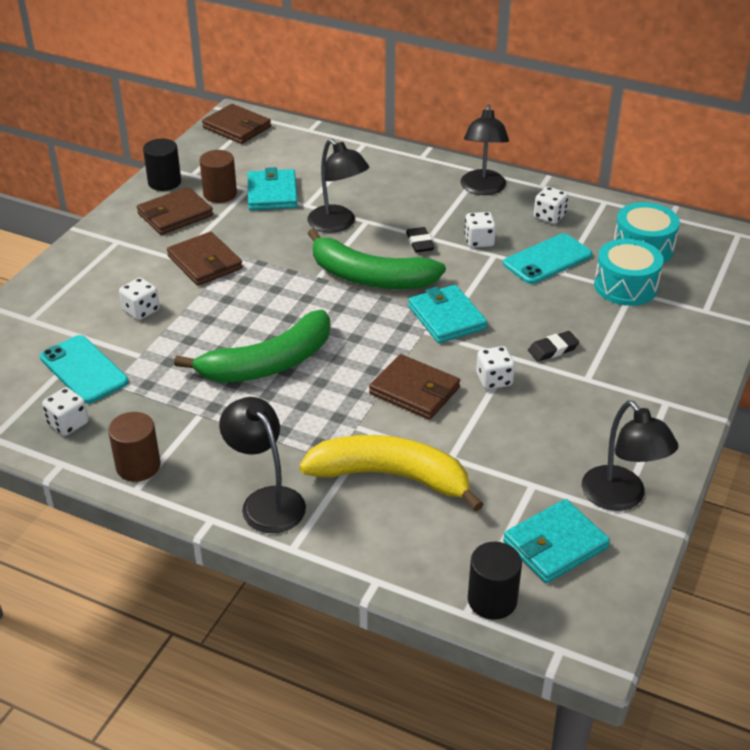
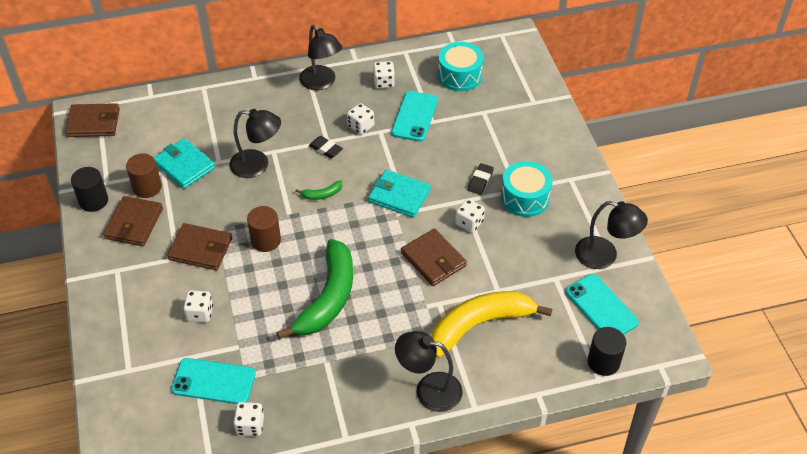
camera: 40 degrees left, 10 degrees up
brown cylinder [108,412,161,482] -> brown cylinder moved to [247,206,281,252]
green banana [307,229,446,289] -> green banana [295,180,342,200], size x0.40
brown wallet [369,354,460,420] -> brown wallet turned 60 degrees clockwise [401,229,467,286]
turquoise wallet [503,499,610,583] -> turquoise phone [565,274,639,334]
turquoise drum [594,239,664,306] -> turquoise drum moved to [501,161,553,217]

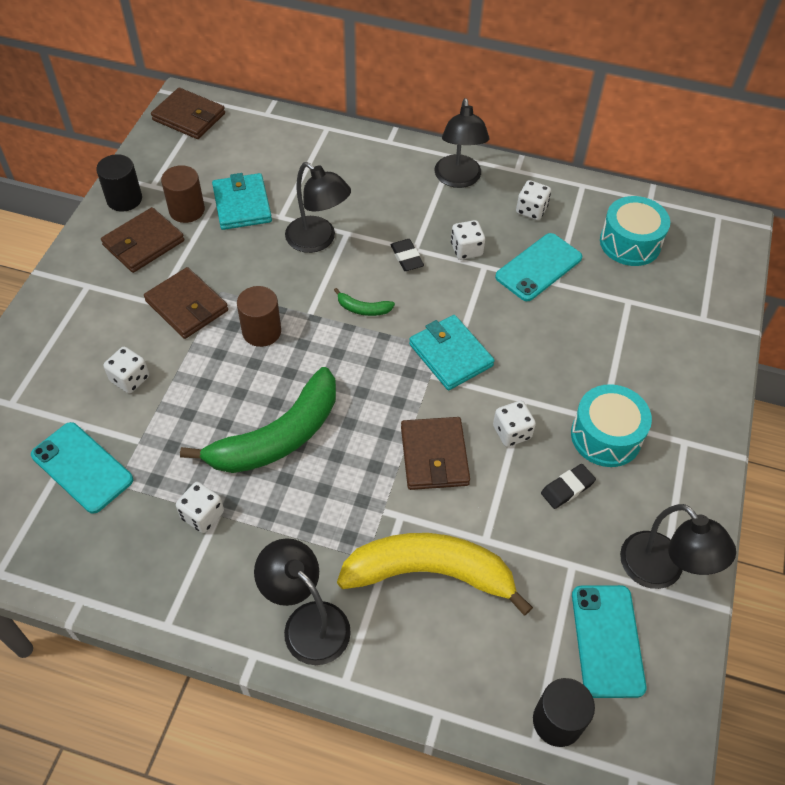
camera: 30 degrees right, 5 degrees up
white dice [233,402,264,436] -> white dice moved to [176,482,224,533]
black eraser [467,163,494,195] -> black eraser moved to [541,464,596,509]

